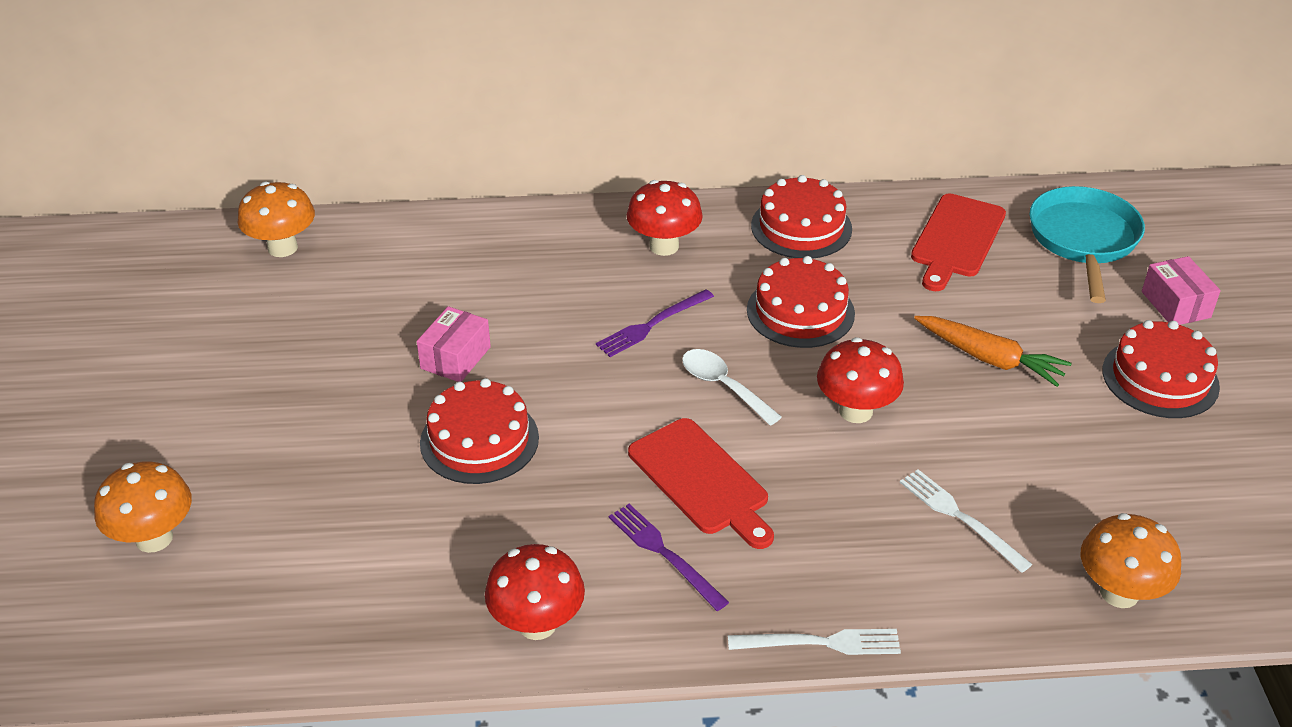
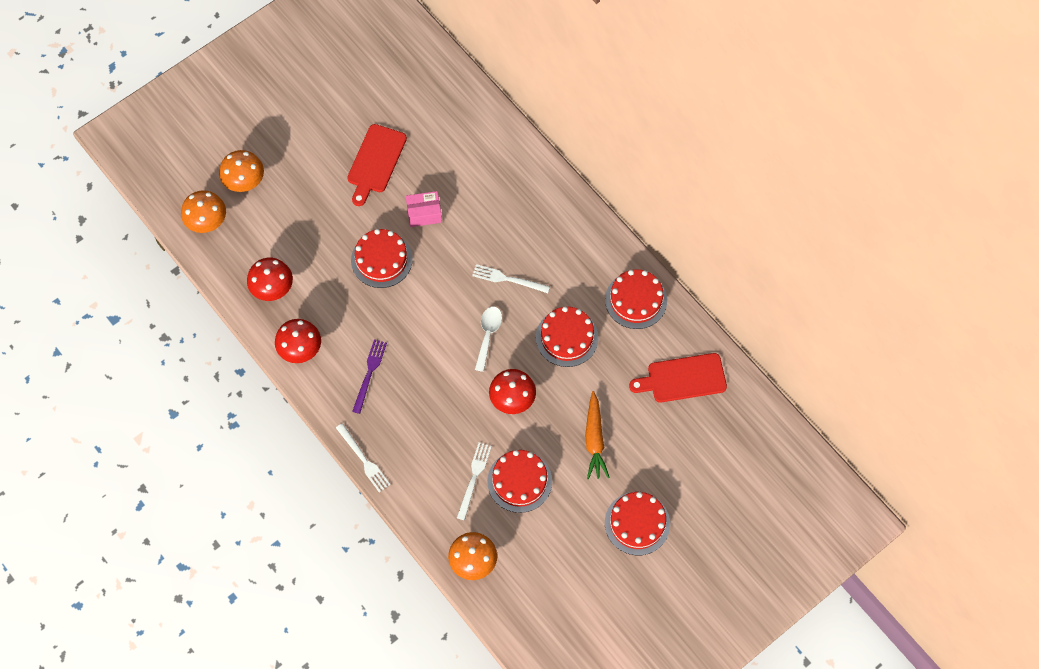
camera: 55 degrees right, 25 degrees up
orange mushroom [238,182,315,257] -> orange mushroom moved to [181,190,226,233]
purple fork [596,289,714,357] -> white fork [472,264,550,293]
red mushroom [627,180,703,256] -> red mushroom moved to [247,258,293,301]
red cutting board [628,418,774,549] -> red cutting board moved to [347,124,407,206]
turquoise pan [1029,186,1145,303] -> none
pink box [1142,256,1221,325] -> none
none -> red cake [487,450,552,513]

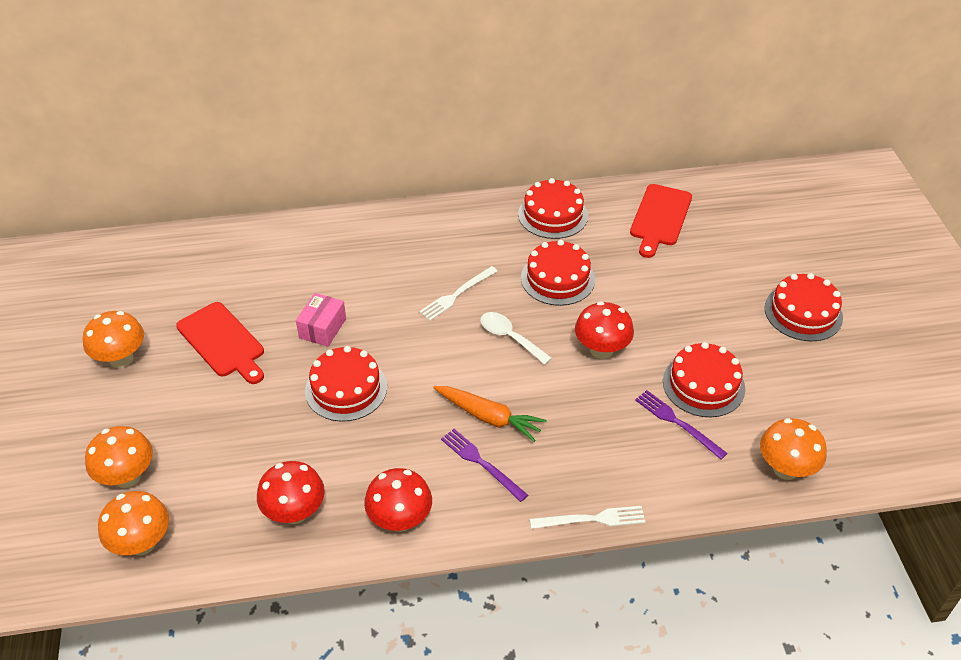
camera: 60 degrees left, 20 degrees down
white fork [457,443,492,520] -> purple fork [635,390,728,460]
orange carrot [585,391,610,479] -> orange carrot moved to [433,386,547,442]
none -> orange mushroom [83,311,144,368]

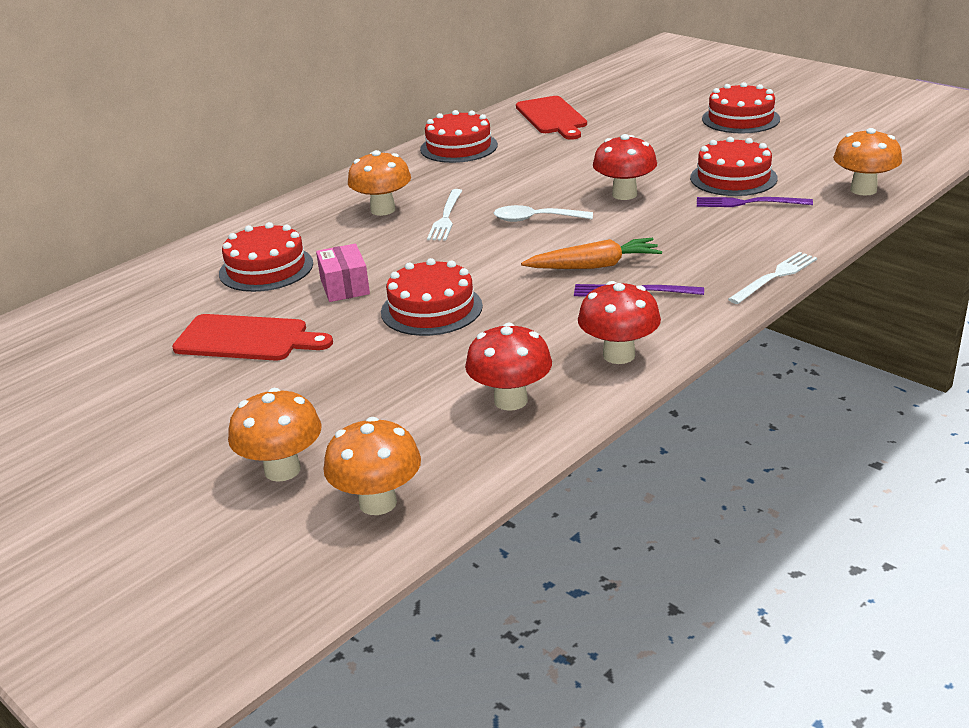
camera: 35 degrees left, 15 degrees down
orange mushroom [83,311,144,368] -> orange mushroom moved to [348,150,411,216]
red cake [521,240,595,306] -> red cake moved to [219,222,313,292]

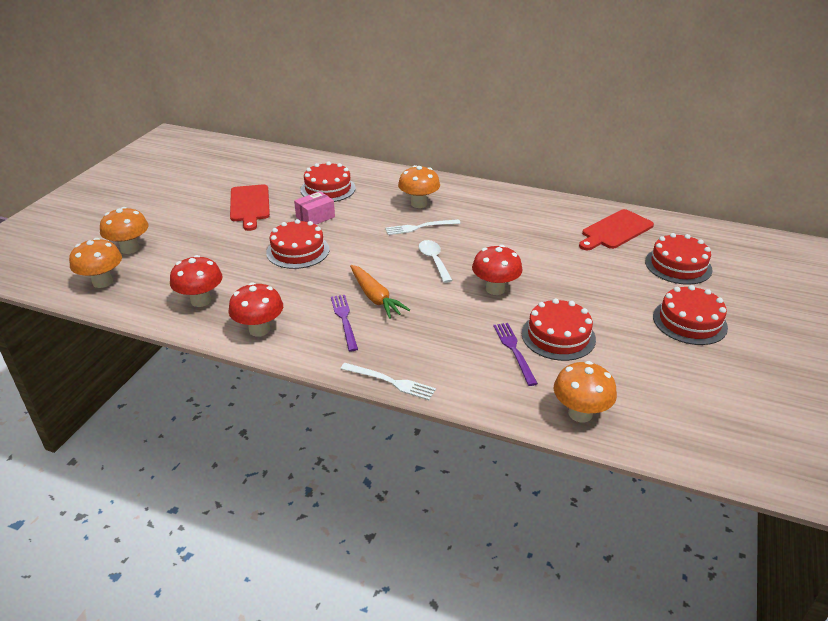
camera: 65 degrees right, 5 degrees up
red cake [420,110,498,163] -> red cake moved to [645,233,712,285]

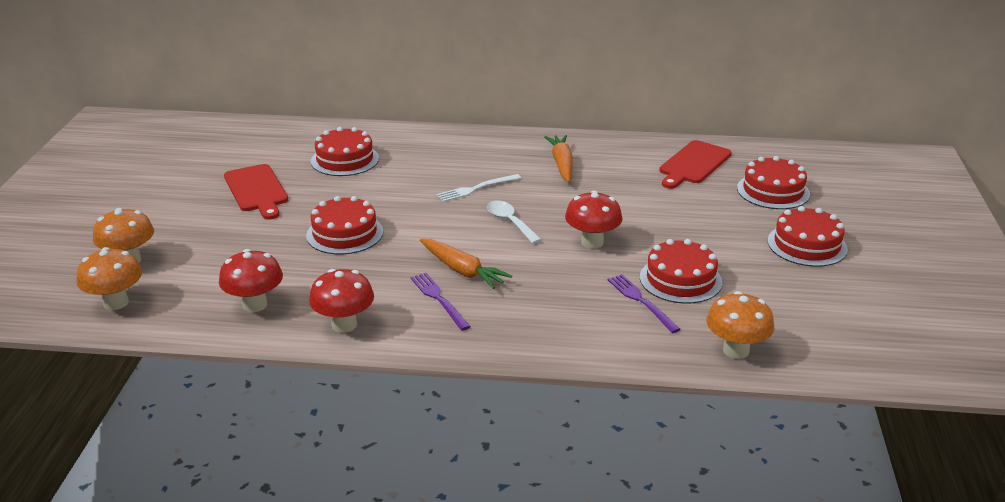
camera: 15 degrees left, 5 degrees down
pink box [294,191,335,224] -> none
white fork [341,363,436,400] -> none
orange mushroom [398,165,440,208] -> none
none -> orange carrot [544,135,573,182]

